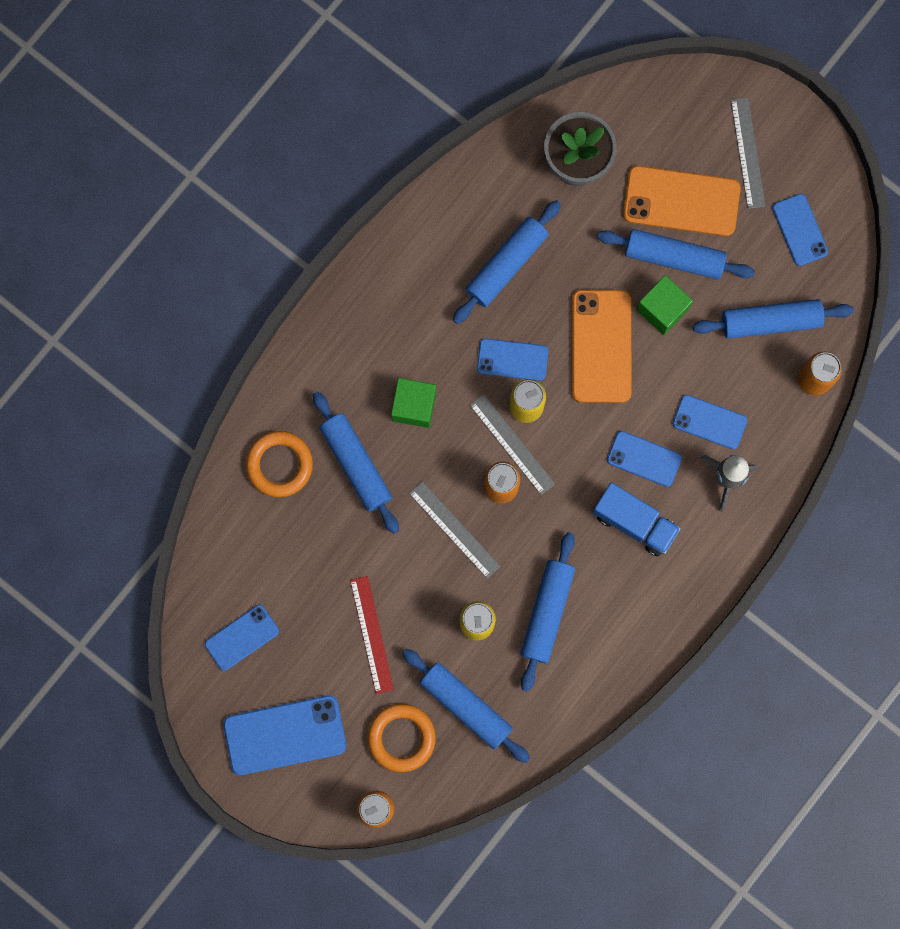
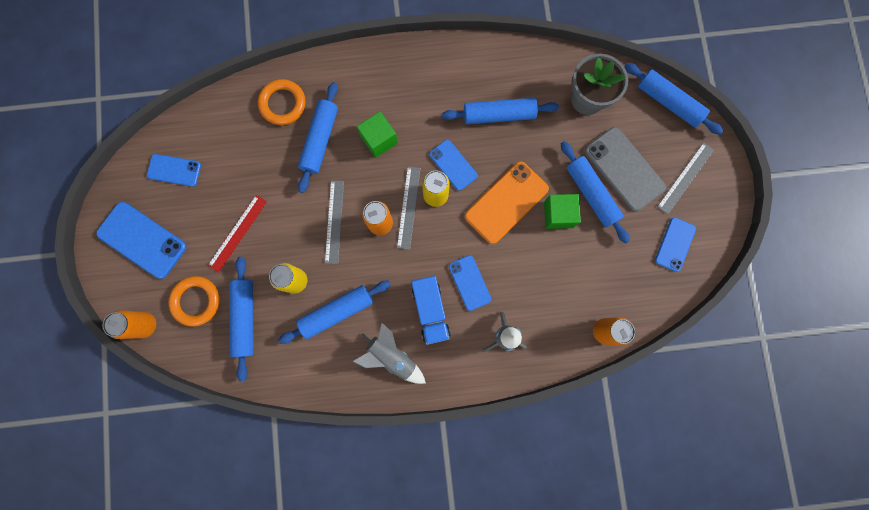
camera: 45 degrees right, 0 degrees up
orange phone [623,166,741,236] -> grey phone [584,127,666,212]
blue phone [673,395,747,449] -> none
blue rolling pin [693,299,854,339] -> blue rolling pin moved to [624,63,723,135]
none -> grey rocket [352,323,426,384]

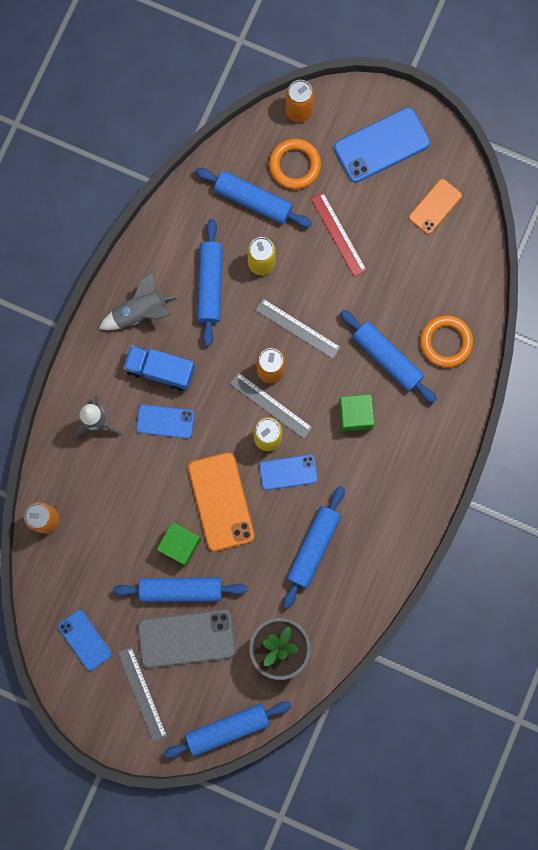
camera: 120 degrees right, 0 degrees up
blue phone [147,154,201,187] -> orange phone [409,179,462,234]

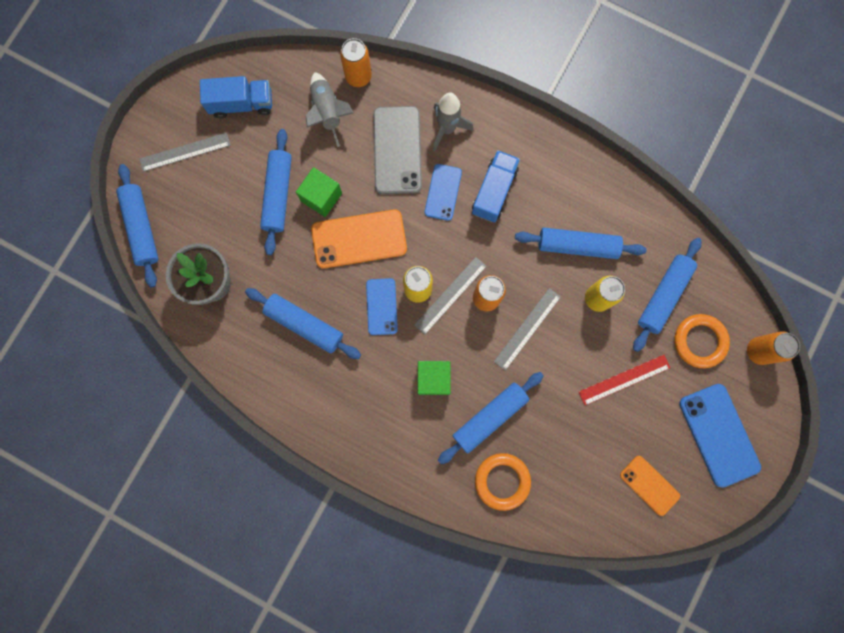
camera: 95 degrees right, 0 degrees up
blue phone [58,610,112,671] -> blue truck [200,76,272,119]
grey rocket [99,271,177,330] -> grey rocket moved to [306,72,354,147]
grey phone [138,609,236,668] -> grey phone moved to [373,106,422,194]

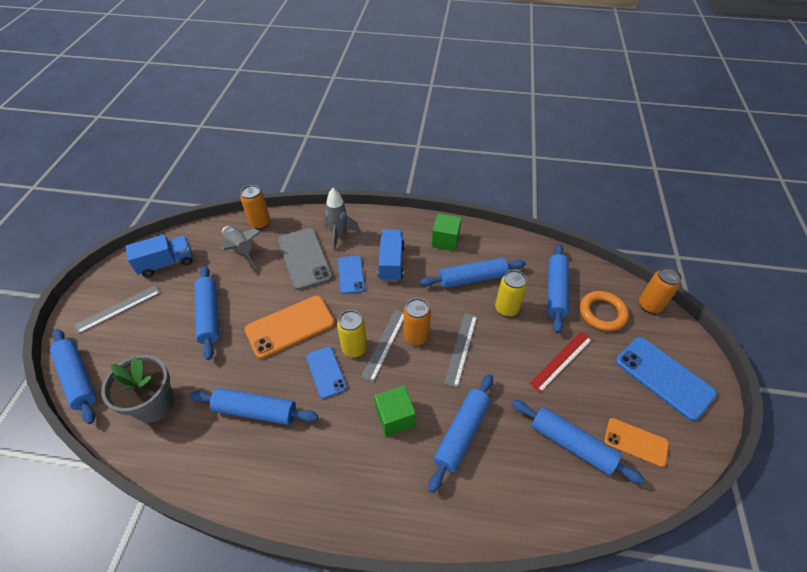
camera: 20 degrees left, 30 degrees down
green cube [296,167,342,217] -> green cube moved to [432,214,462,251]
orange ring [475,453,531,511] -> none
none -> blue rolling pin [512,400,645,484]

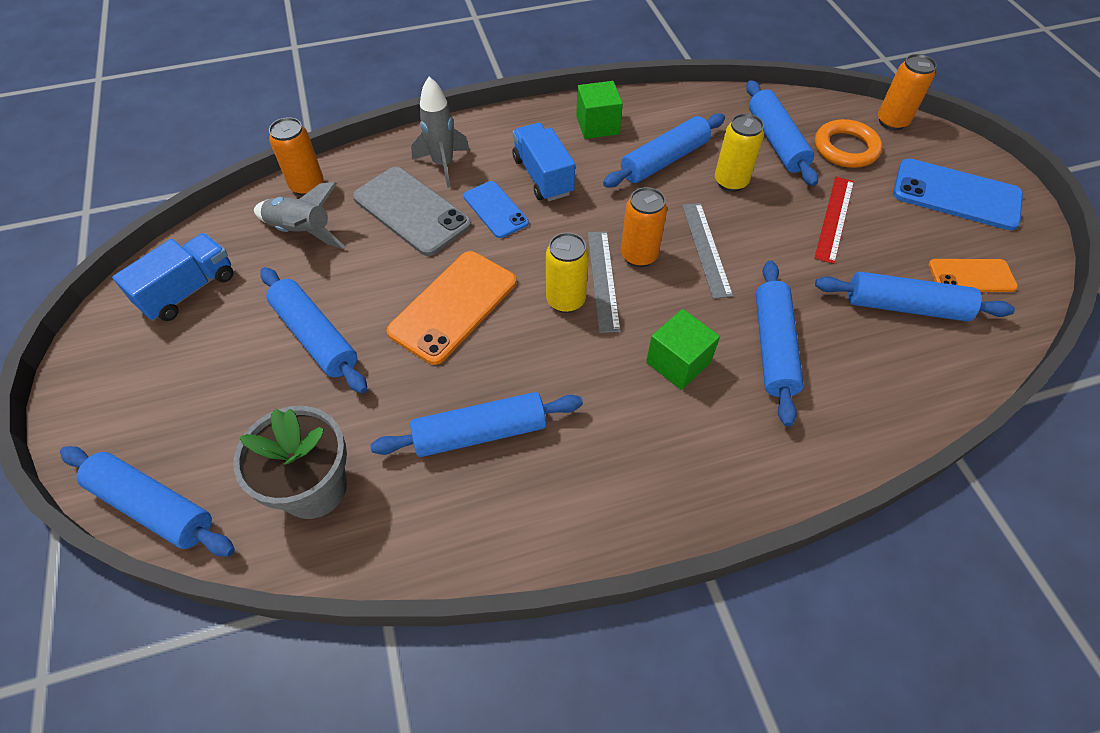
camera: 25 degrees left, 5 degrees up
grey ruler [74,285,160,334] -> none
blue phone [306,346,347,399] -> none

